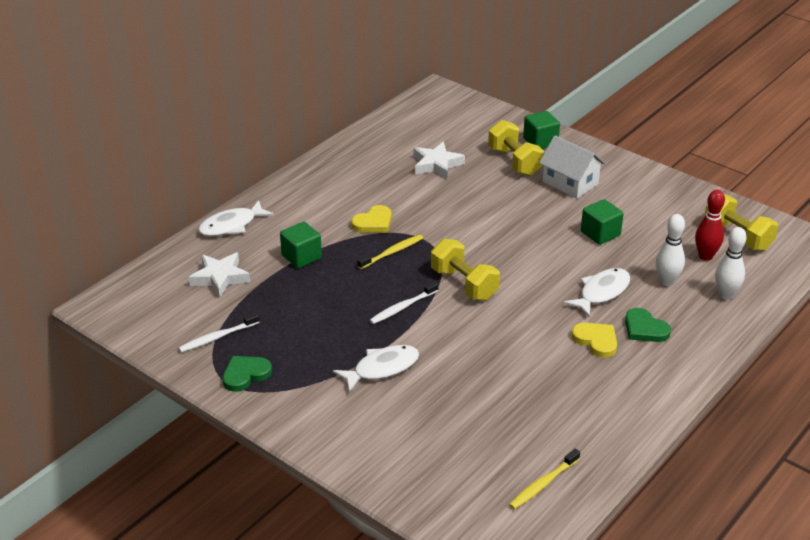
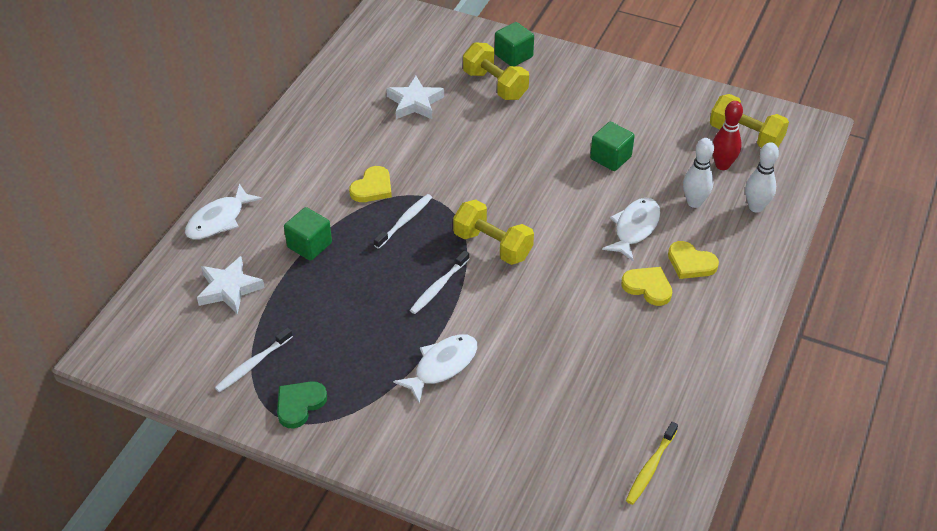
camera: 15 degrees left, 10 degrees up
yellow toothbrush [357,235,423,269] -> white toothbrush [374,194,432,249]
white house [539,135,606,199] -> none
green heart [625,308,671,342] -> yellow heart [668,241,719,279]

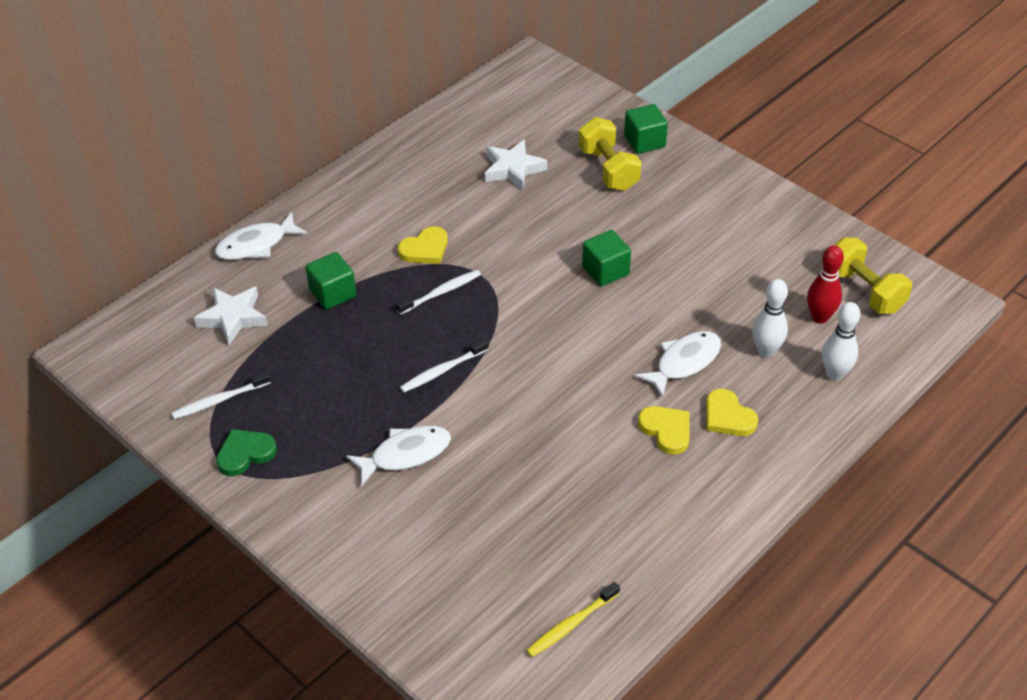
camera: 20 degrees right, 0 degrees up
yellow dumbbell [453,200,534,265] -> none
green cube [590,122,635,171] -> green cube moved to [582,230,631,286]

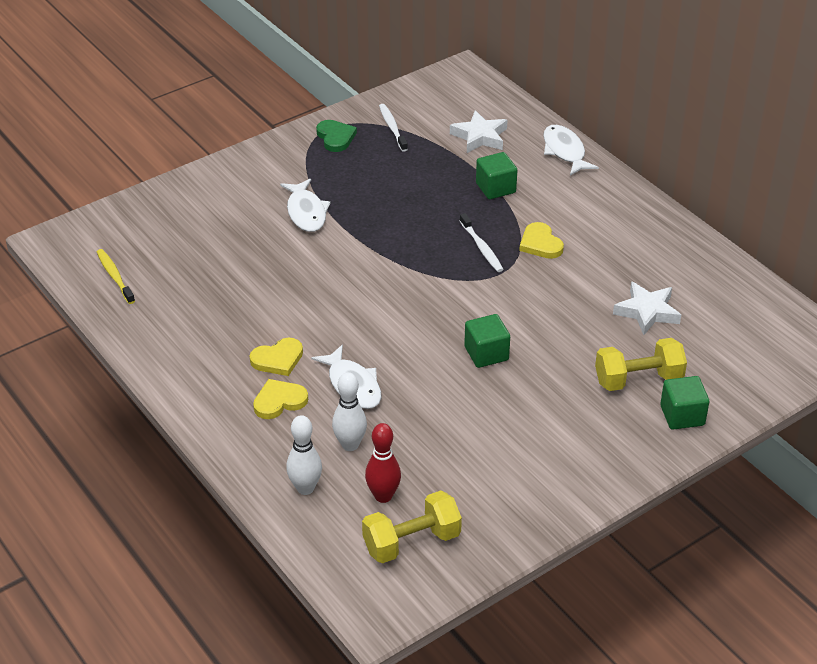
camera: 100 degrees right, 5 degrees down
white toothbrush [400,339,488,392] -> none

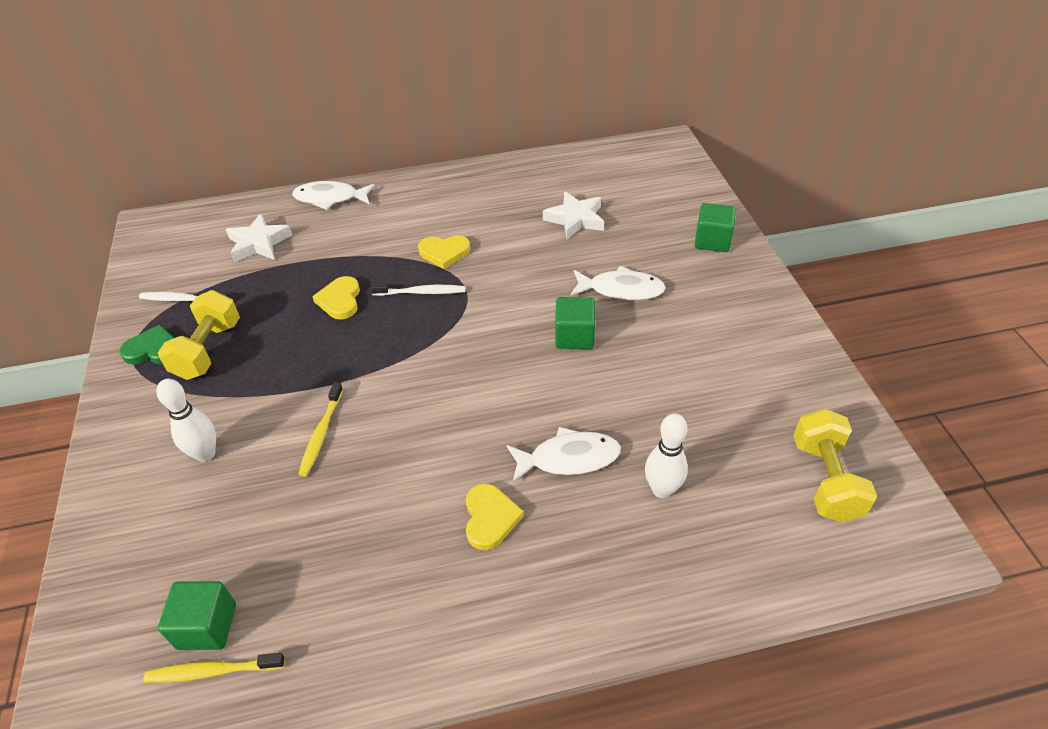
camera: 65 degrees left, 5 degrees up
yellow heart [253,379,308,419] -> yellow heart moved to [312,276,360,320]
white fish [280,179,331,232] -> white fish moved to [570,266,666,301]
white bowling pin [286,415,322,495] -> white bowling pin moved to [156,379,216,462]
red bowling pin [365,423,401,503] -> none
green cube [476,152,517,199] -> green cube moved to [158,581,236,650]
yellow dumbbell [595,338,687,391] -> yellow dumbbell moved to [158,290,240,380]
none -> yellow toothbrush [298,382,343,477]

